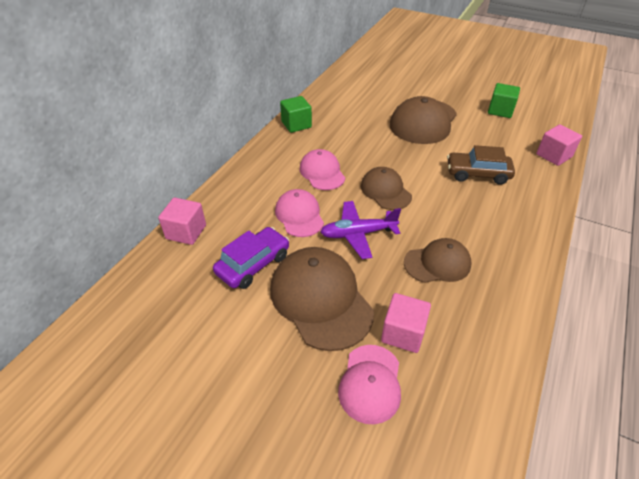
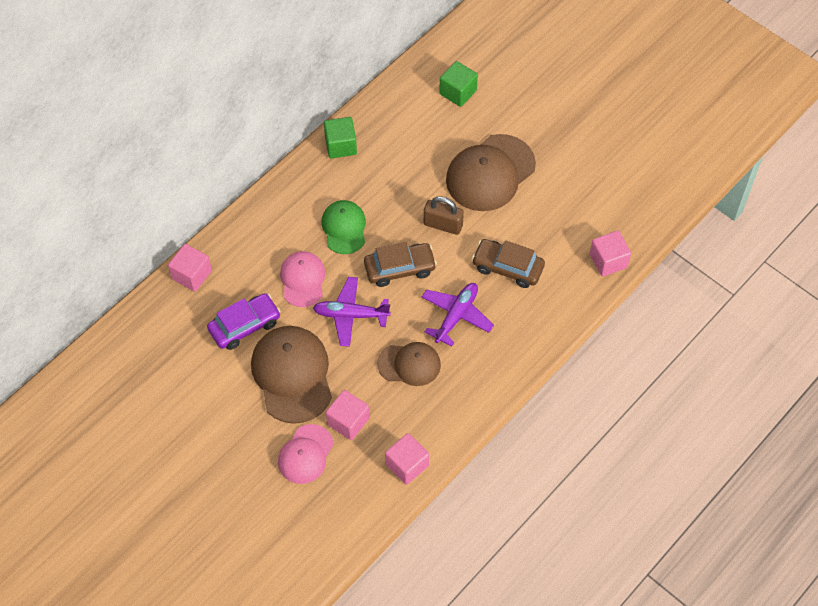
camera: 15 degrees right, 15 degrees up
pink cap [299,149,345,190] -> green cap [321,200,366,254]
brown cap [361,167,412,210] -> brown car [364,242,437,287]
green cube [488,83,520,118] -> green cube moved to [439,61,478,107]
none -> pink cube [385,433,429,485]
none -> purple plane [422,283,494,347]
none -> brown padlock [424,196,464,235]

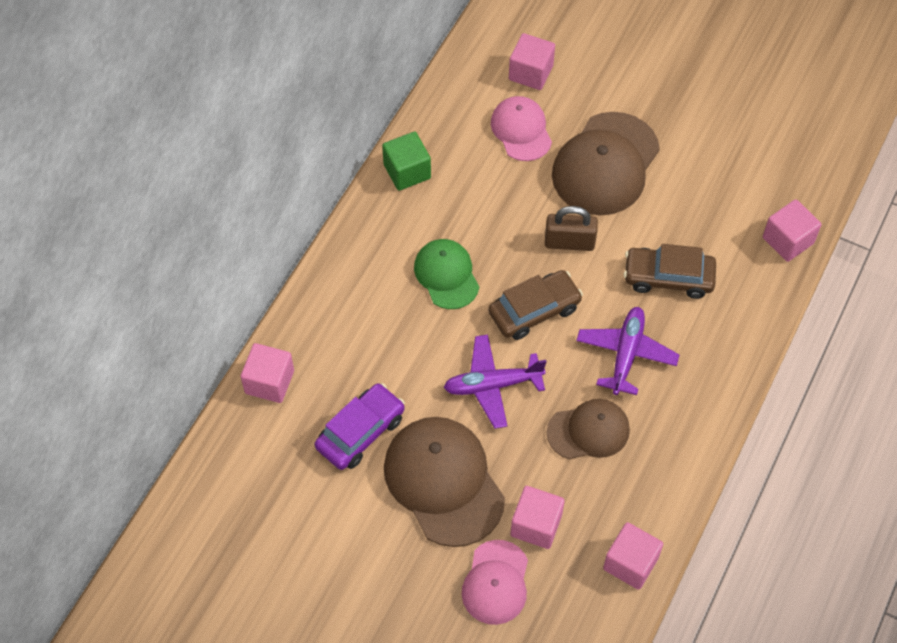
camera: 15 degrees left, 0 degrees up
pink cap [280,251,325,307] -> pink cap moved to [491,96,552,161]
green cube [439,61,478,107] -> pink cube [509,33,555,90]

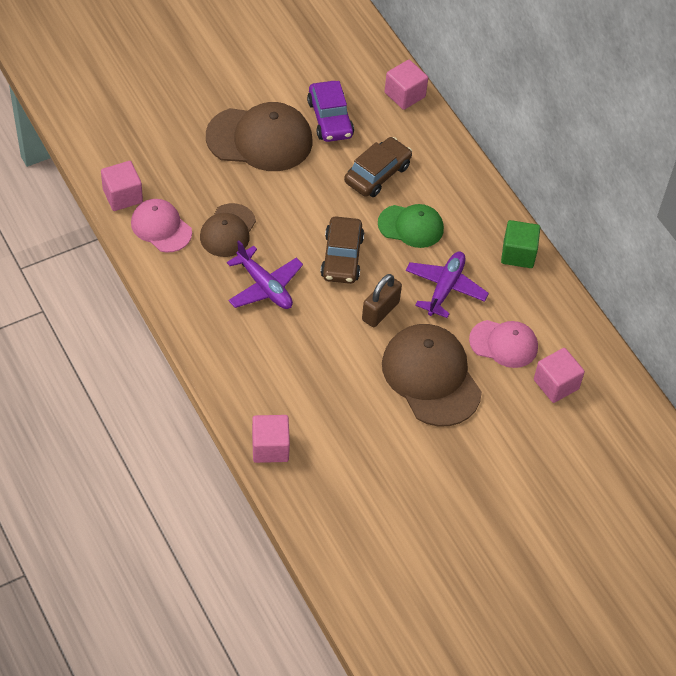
camera: 120 degrees right, 5 degrees down
purple plane [443,334,546,429] -> purple plane moved to [406,252,489,318]
pink cap [462,540,528,625] -> pink cap moved to [131,199,192,253]
pink cube [511,486,565,549] -> none
brown car [624,244,716,299] -> brown car moved to [344,137,412,197]

